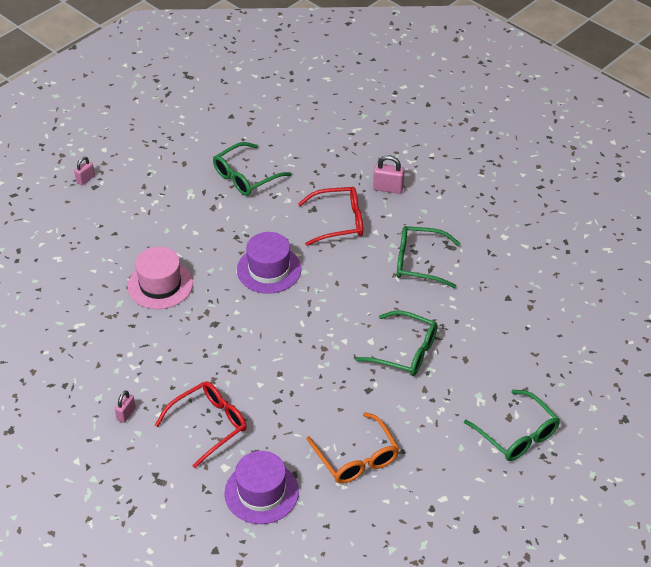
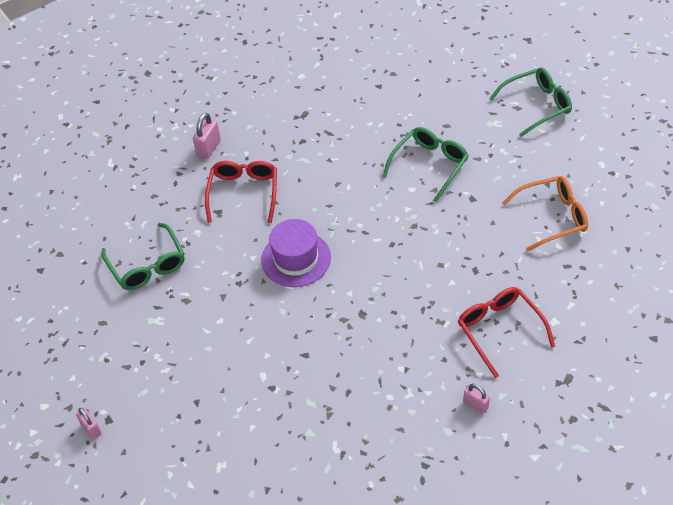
camera: 75 degrees left, 5 degrees up
pink hat [128,247,193,309] -> none
purple hat [225,451,299,524] -> none
green glasses [397,226,461,288] -> none

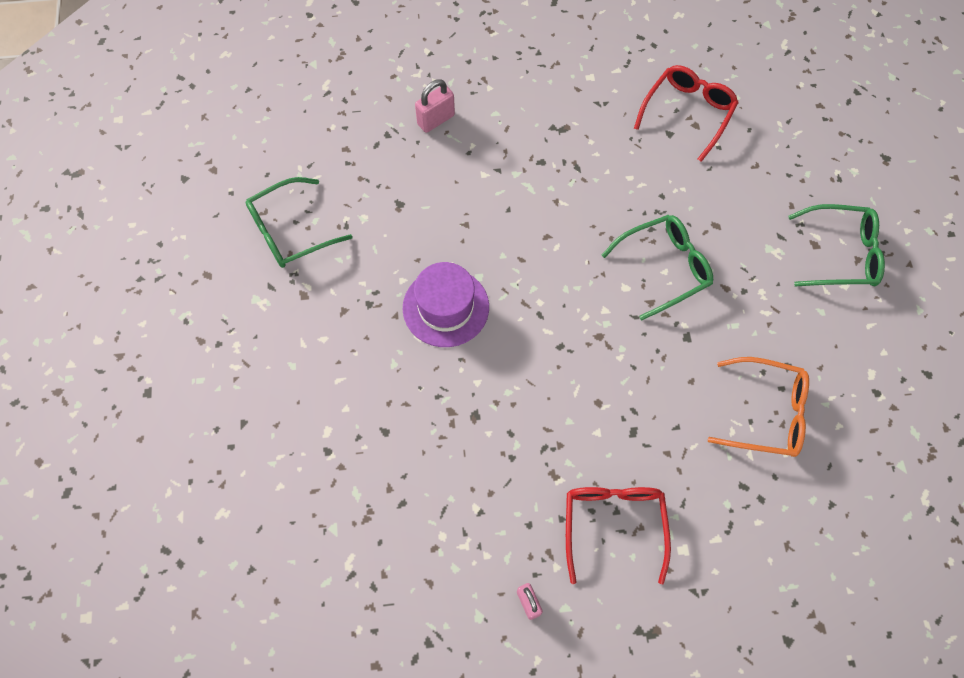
camera: 25 degrees right, 15 degrees up
pink padlock [76,408,102,439] -> none
green glasses [101,223,185,290] -> green glasses turned 60 degrees clockwise [245,177,352,268]
red glasses [205,161,277,223] -> red glasses moved to [634,65,739,162]

